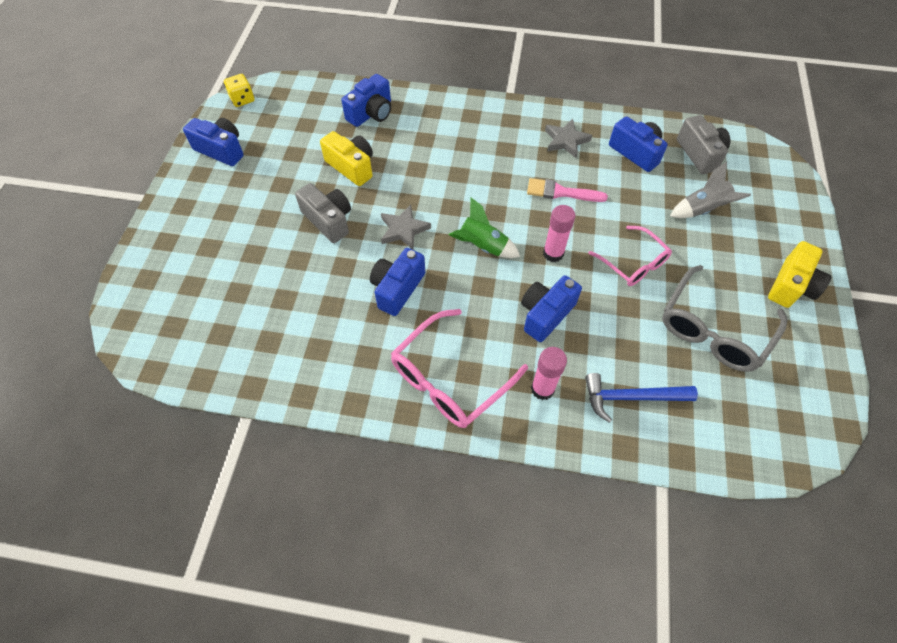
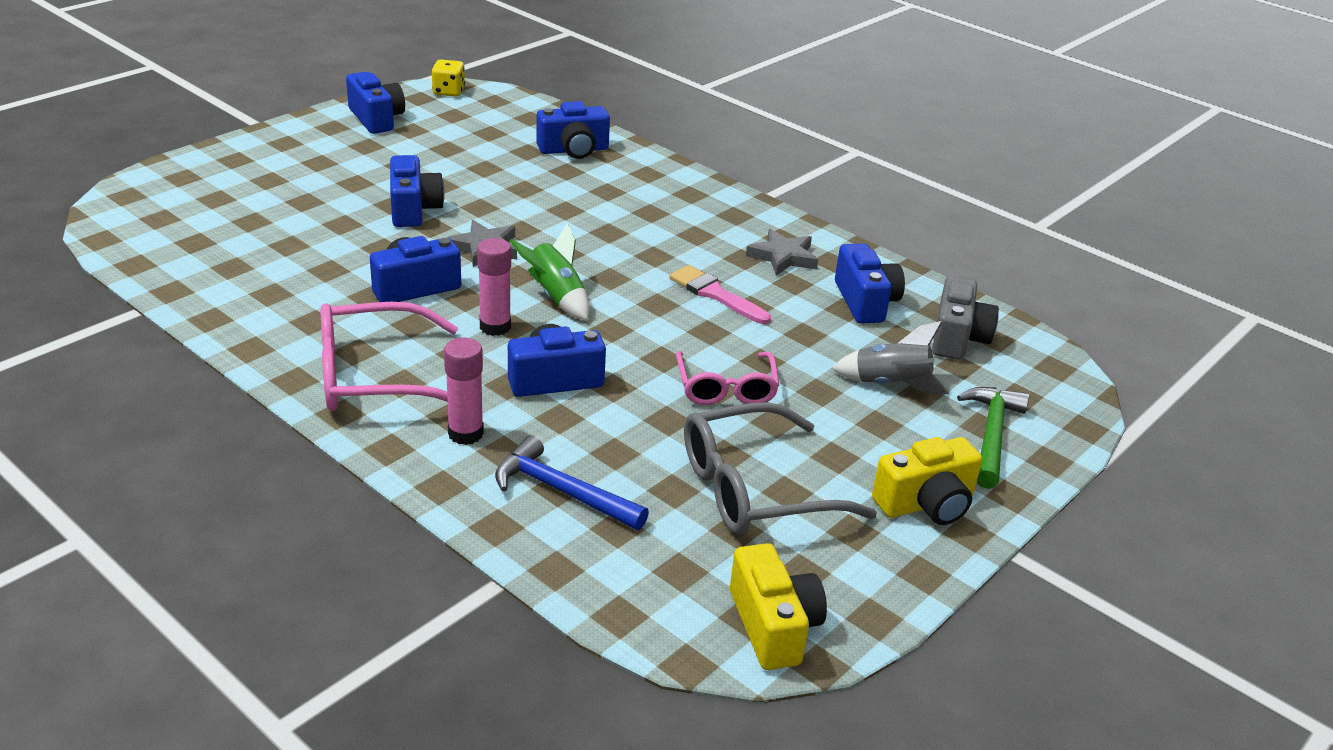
camera: 30 degrees right, 25 degrees down
grey camera [295,183,351,243] -> blue camera [390,155,445,227]
yellow camera [320,131,373,186] -> yellow camera moved to [730,543,827,670]
pink glue stick [543,205,575,262] -> pink glue stick moved to [477,238,511,336]
none -> green hammer [957,387,1029,489]

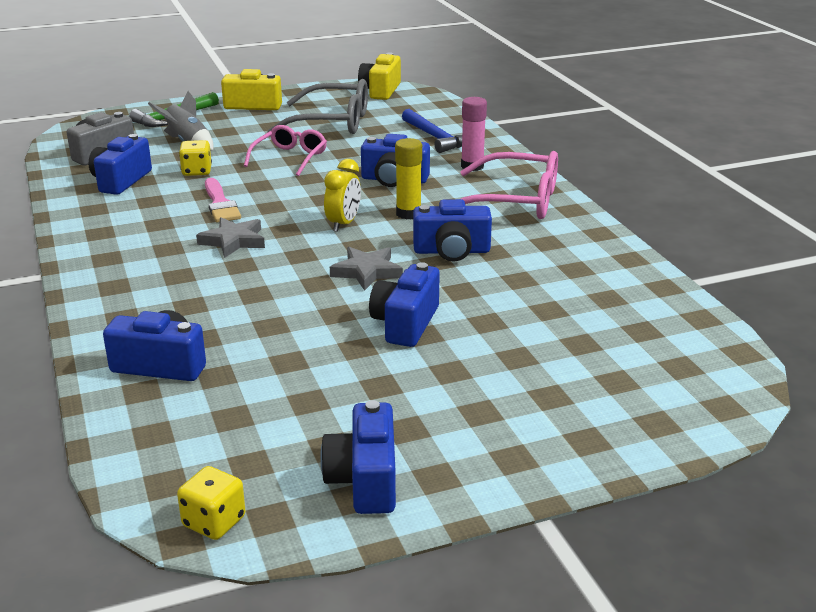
camera: 150 degrees left, 5 degrees down
pink glue stick [477,238,511,336] -> yellow glue stick [395,138,422,220]
green rocket [510,223,589,320] -> yellow clock [324,159,361,232]
grey star [746,229,818,276] -> grey star moved to [196,217,265,258]
none -> yellow dice [179,140,212,176]

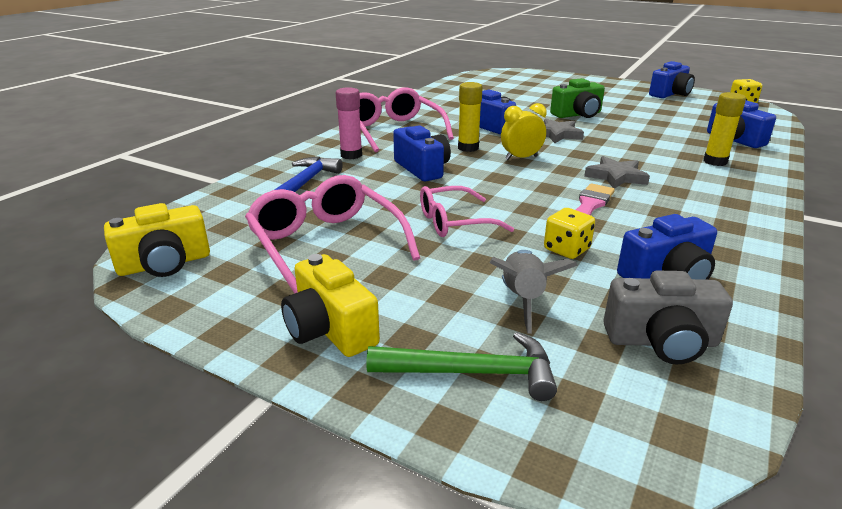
camera: 130 degrees left, 0 degrees up
grey glasses [267,79,368,134] -> pink glasses [245,175,420,293]
blue camera [369,262,440,347] -> green camera [550,78,605,118]
none -> yellow glue stick [703,92,746,166]

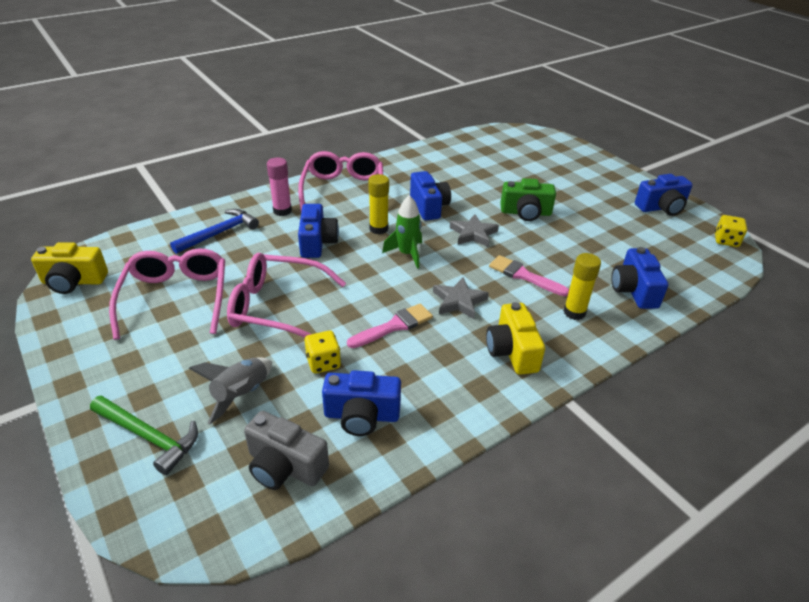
camera: 25 degrees right, 10 degrees up
yellow camera [281,254,380,357] -> yellow camera moved to [486,302,545,375]
pink glasses [420,186,514,237] -> pink glasses [227,253,346,338], size x1.55
yellow clock [501,103,547,160] -> green rocket [382,195,422,269]
none -> pink brush [489,255,569,296]

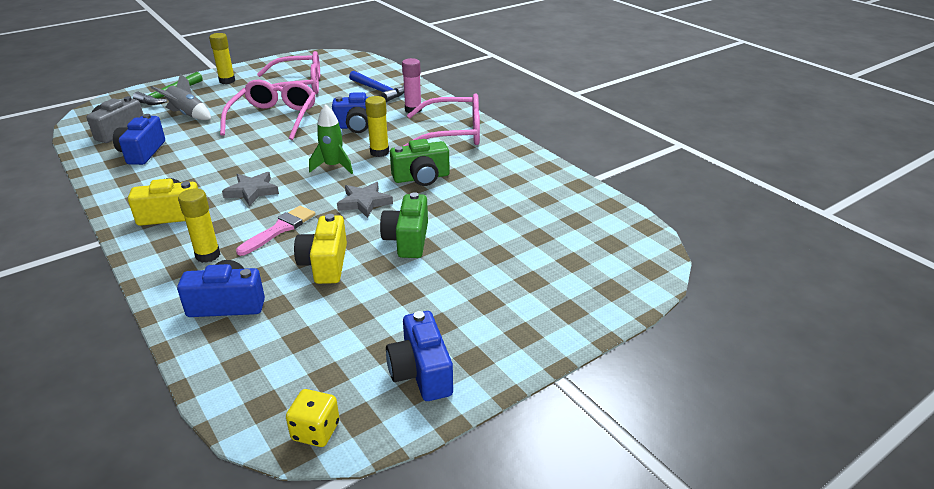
camera: 90 degrees right, 5 degrees down
yellow camera [31,242,108,294] -> yellow camera moved to [294,214,347,284]
yellow dice [305,331,341,374] -> none
pink brush [347,303,433,348] -> none
blue camera [410,171,451,220] -> green camera [390,139,450,186]
none -> yellow glue stick [209,33,235,84]

